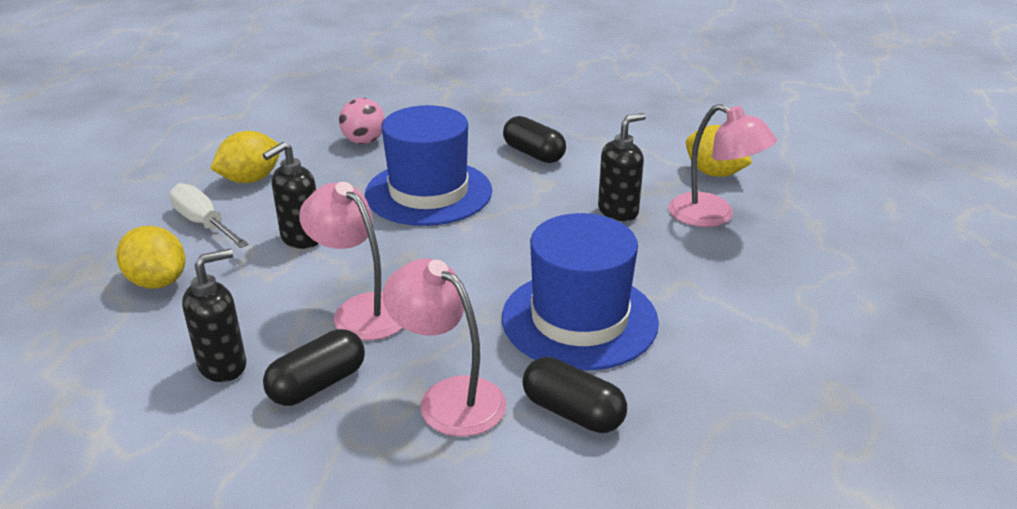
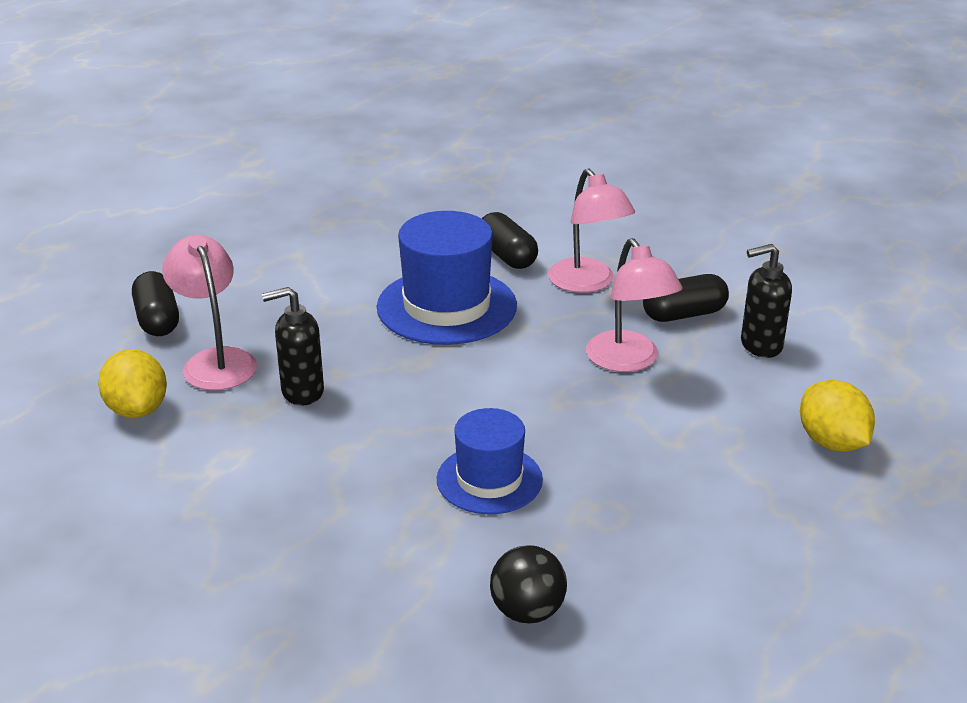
camera: 155 degrees left, 0 degrees up
white screwdriver [169,183,249,248] -> none
yellow lemon [210,131,280,183] -> none
black soap dispenser [263,142,319,249] -> none
pink ball [339,98,385,144] -> black ball [490,545,567,624]
blue hat [365,105,492,226] -> blue hat [437,408,543,514], size x0.63
black capsule [503,116,566,163] -> black capsule moved to [132,271,179,336]

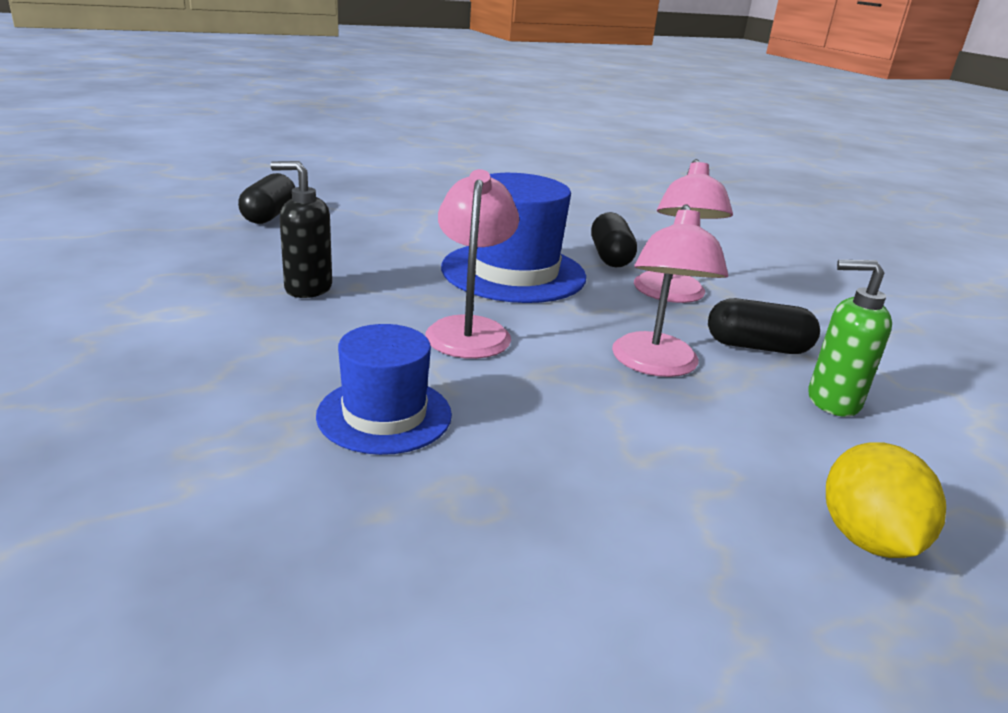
camera: 25 degrees right, 5 degrees down
yellow lemon [98,349,167,418] -> none
pink lamp [162,235,257,390] -> pink lamp moved to [426,169,519,359]
black ball [490,545,567,624] -> none
black soap dispenser [741,244,792,358] -> green soap dispenser [808,260,892,417]

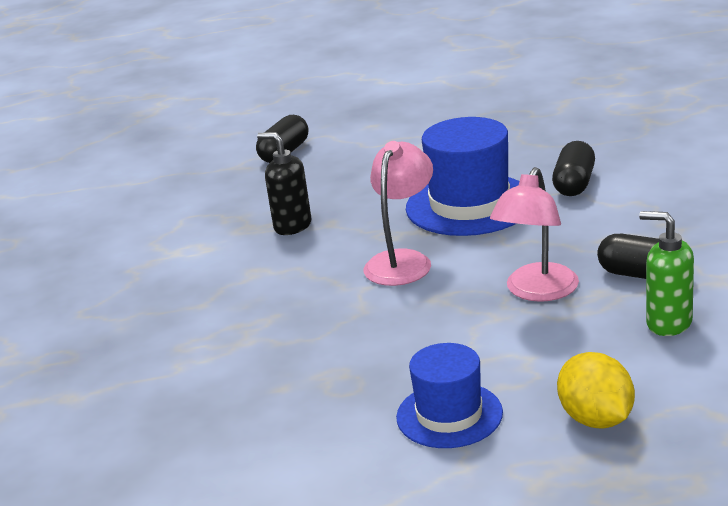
camera: 25 degrees right, 0 degrees up
blue hat [316,324,452,455] -> blue hat moved to [396,343,503,448]
pink lamp [634,159,733,303] -> none
yellow lemon [826,442,946,558] -> yellow lemon turned 45 degrees counterclockwise [557,352,635,429]

